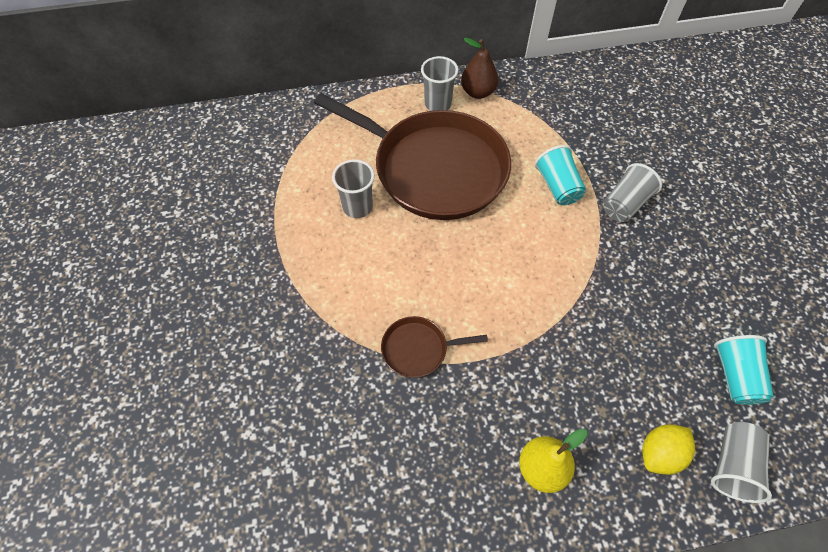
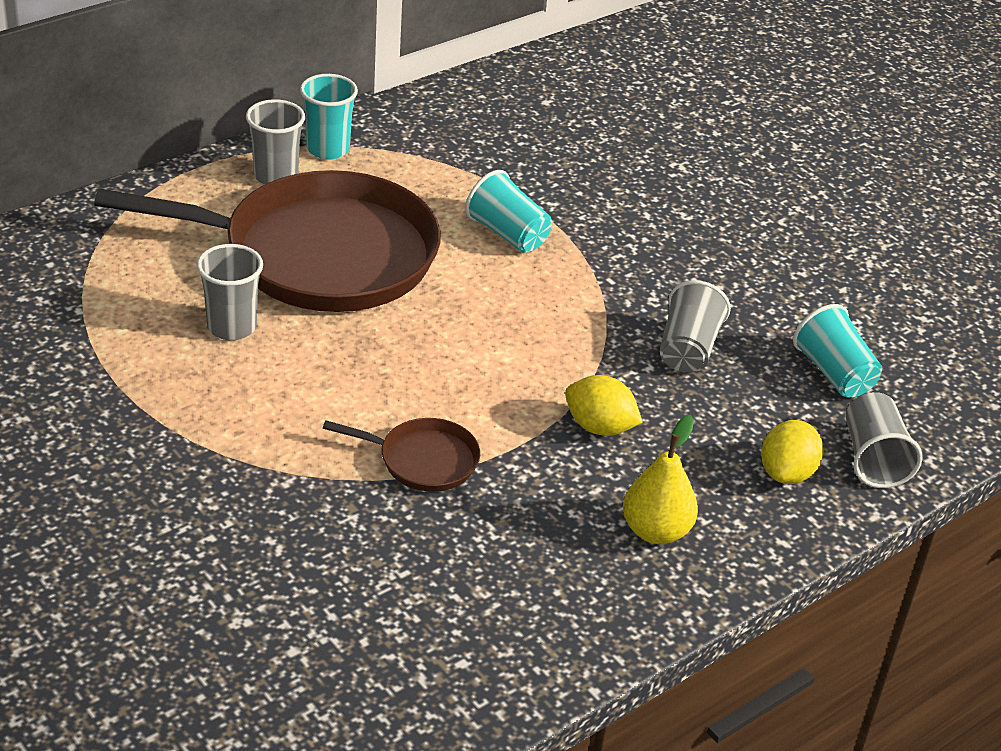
camera: 30 degrees left, 20 degrees down
brown pan [381,316,488,378] -> brown pan turned 135 degrees counterclockwise [323,418,480,492]
brown pear [461,37,498,99] -> turquoise cup [300,74,358,160]
grey cup [603,163,662,222] -> grey cup moved to [660,280,731,373]
none -> yellow lemon [565,375,643,436]

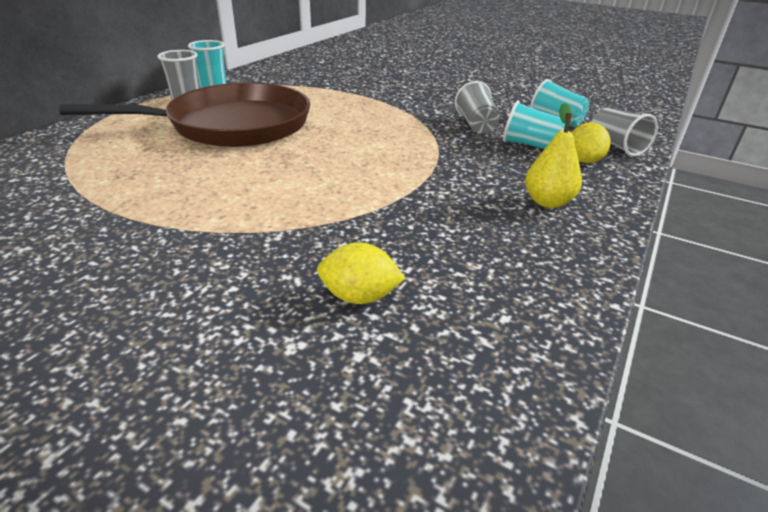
camera: 20 degrees left, 5 degrees down
grey cup [197,244,263,340] -> none
brown pan [323,418,480,492] -> none
turquoise cup [465,170,552,253] -> turquoise cup moved to [503,101,565,149]
yellow lemon [565,375,643,436] -> yellow lemon moved to [317,242,405,304]

